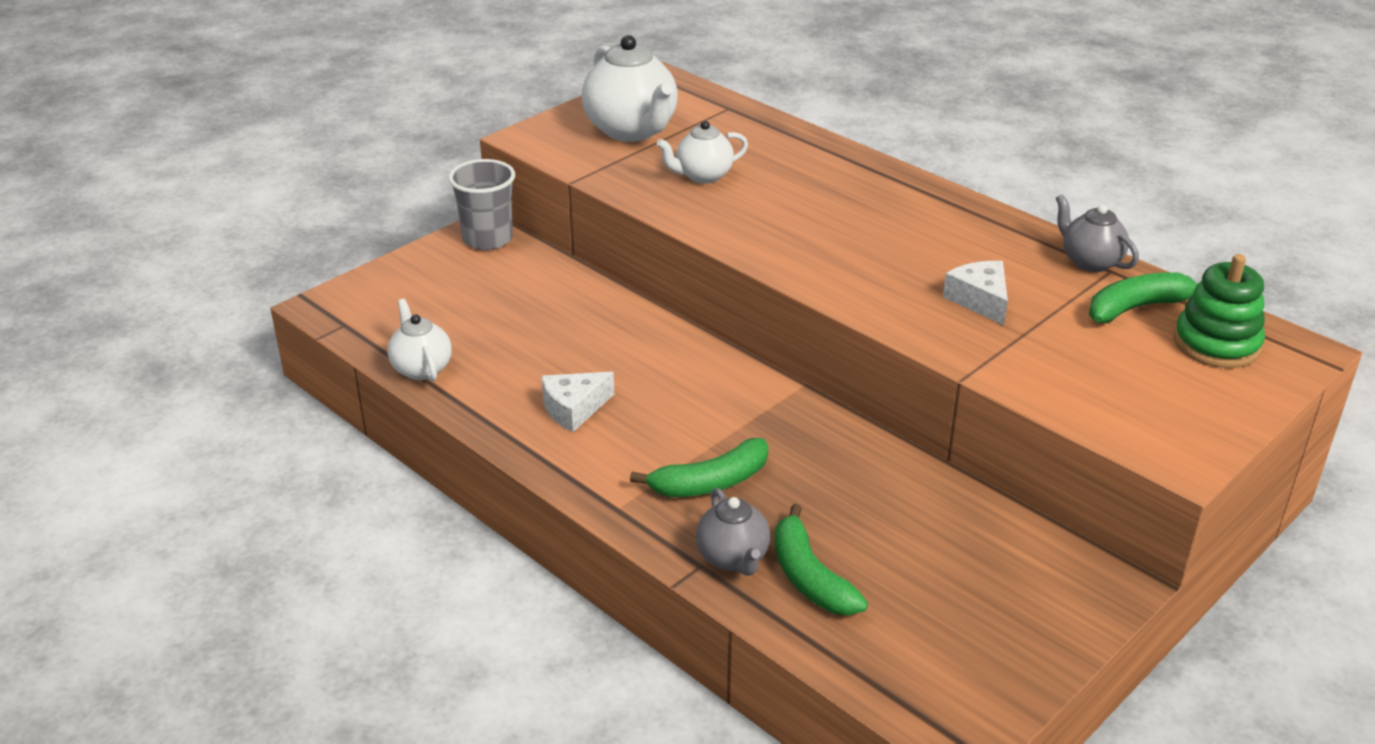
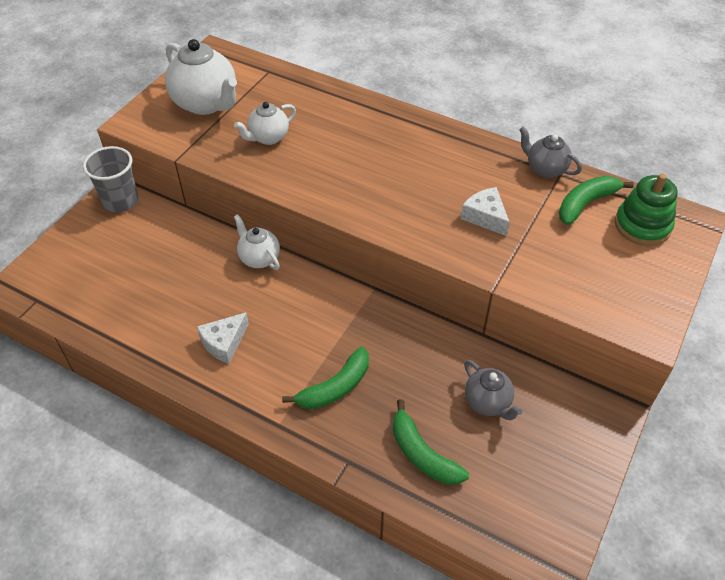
camera: 15 degrees left, 15 degrees up
white teapot [387,299,452,382] -> white teapot moved to [234,214,280,270]
grey teapot [696,488,770,576] -> grey teapot moved to [464,360,523,420]

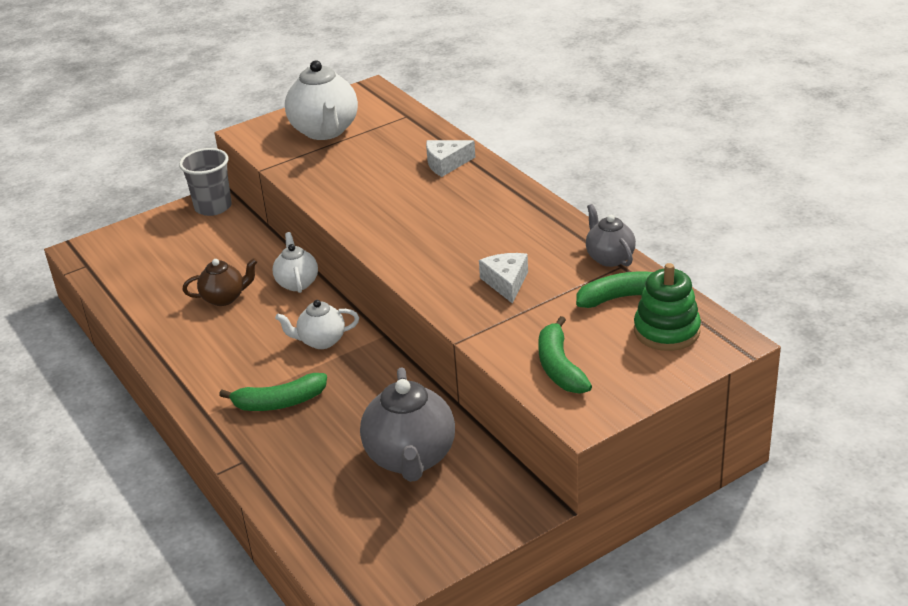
camera: 30 degrees right, 15 degrees down
white cheese [197,312,249,364] -> white cheese moved to [426,140,475,177]
white teapot [234,102,296,145] -> white teapot moved to [275,300,359,349]
green banana [393,399,469,485] -> green banana moved to [538,316,592,394]
grey teapot [464,360,523,420] -> grey teapot [360,368,455,482], size x1.74
none -> brown teapot [183,258,258,306]

